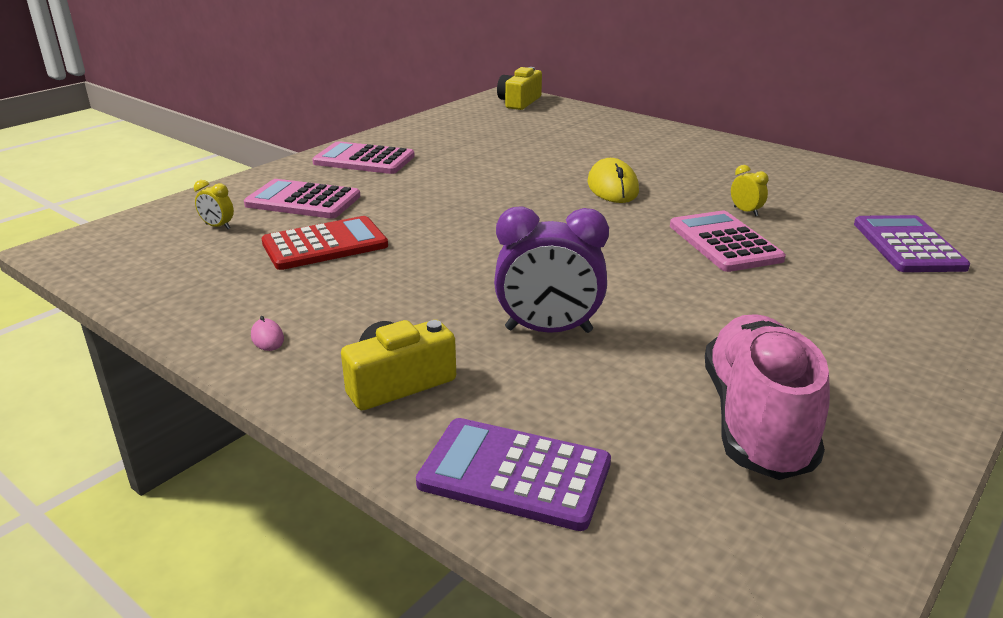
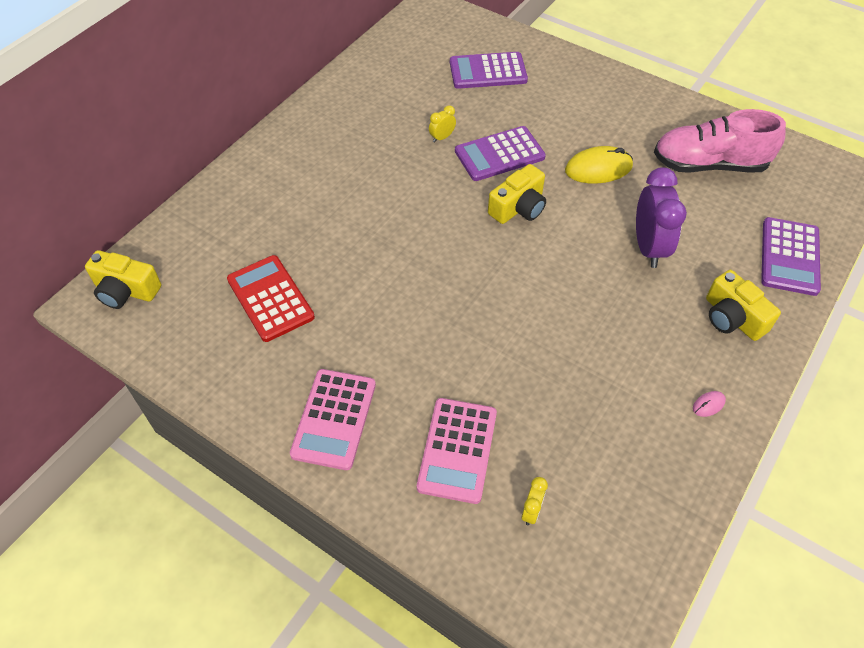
camera: 95 degrees left, 25 degrees up
red calculator [262,216,388,270] -> red calculator moved to [227,255,315,342]
yellow mouse [588,158,639,203] -> yellow mouse moved to [565,146,633,184]
pink calculator [670,211,786,272] -> purple calculator [455,126,546,181]
none -> yellow camera [488,164,546,224]

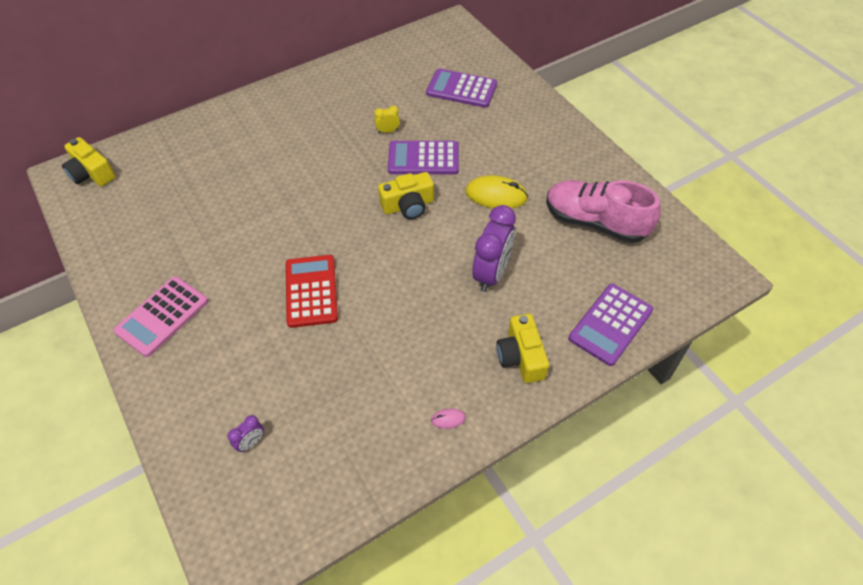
camera: 25 degrees right, 0 degrees up
red calculator [227,255,315,342] -> red calculator moved to [286,255,338,328]
pink calculator [417,398,497,504] -> none
yellow clock [522,477,548,525] -> purple clock [228,415,264,452]

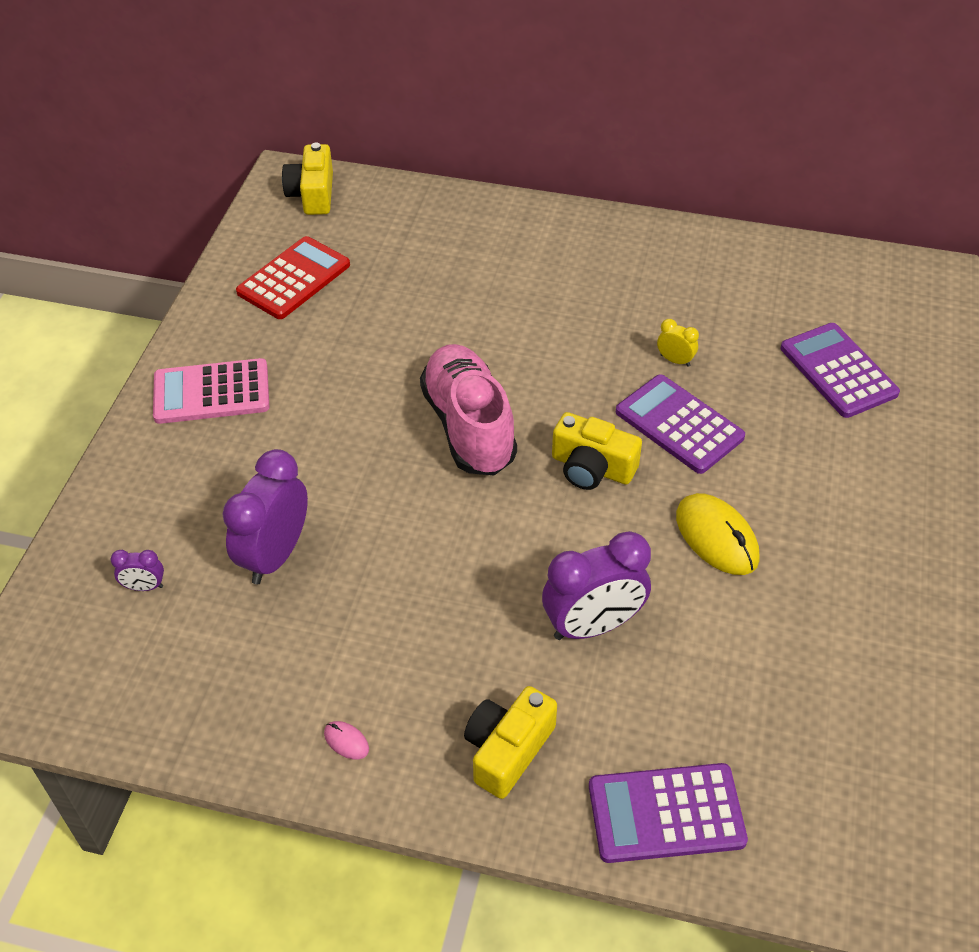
camera: 45 degrees right, 5 degrees down
red calculator [286,255,338,328] -> red calculator moved to [236,236,350,319]
pink shoe [546,180,661,243] -> pink shoe moved to [420,344,517,475]
none -> purple clock [223,449,308,584]

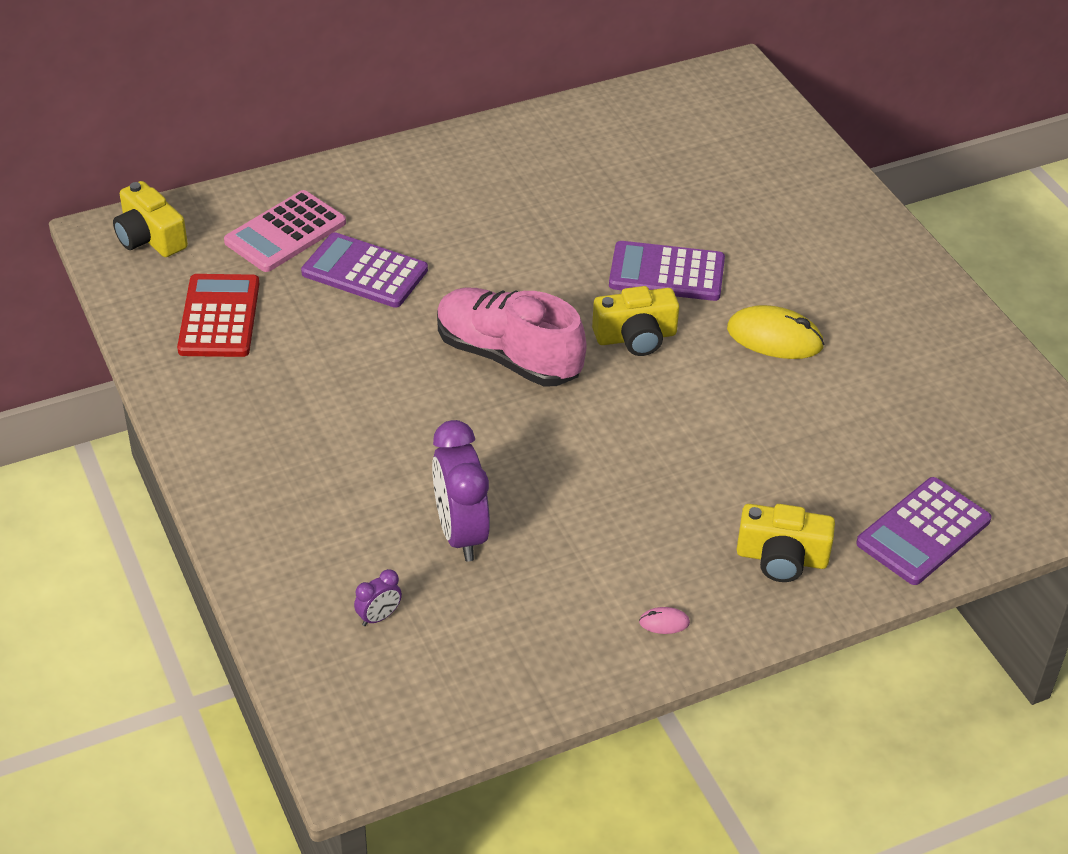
camera: 40 degrees left, 5 degrees down
pink calculator [153,358,269,424] -> pink calculator moved to [224,190,346,272]
yellow camera [464,686,557,799] -> yellow camera turned 75 degrees counterclockwise [736,504,835,582]
purple clock [542,531,651,640] -> none
yellow clock [657,319,699,367] -> none
purple calculator [781,323,900,418] -> purple calculator moved to [301,232,428,308]

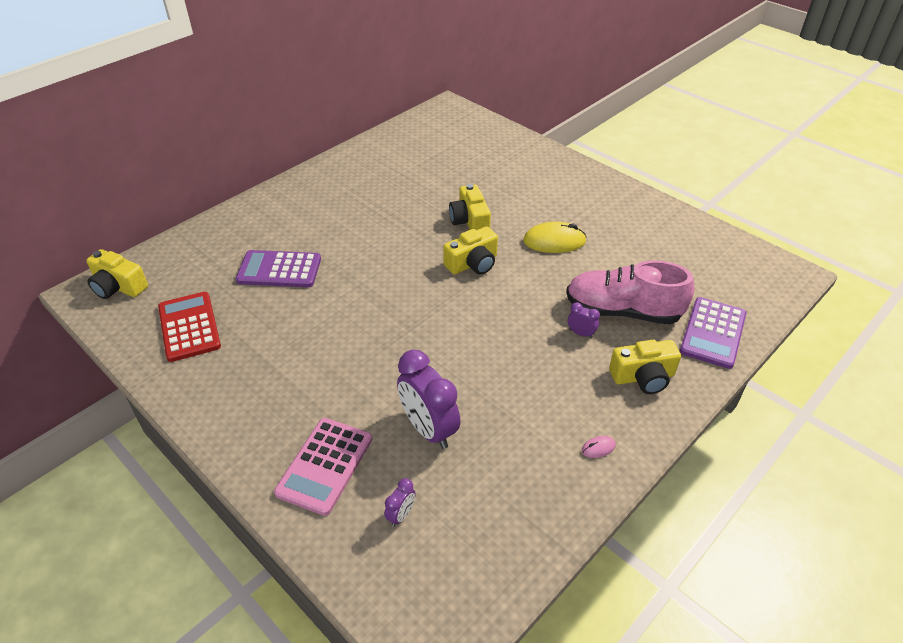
camera: 20 degrees left, 0 degrees up
pink calculator [224,190,346,272] -> pink calculator moved to [274,418,372,516]
pink shoe [437,288,586,387] -> pink shoe moved to [566,260,695,324]
purple calculator [609,241,725,301] -> yellow camera [449,184,491,230]
none -> purple clock [568,302,600,338]

